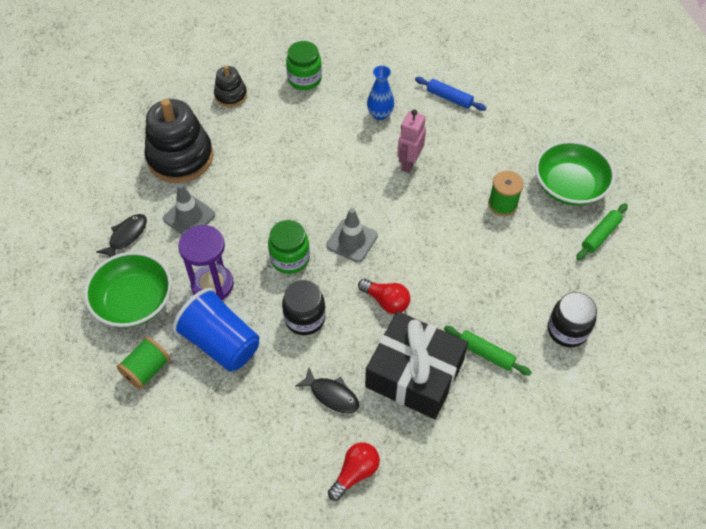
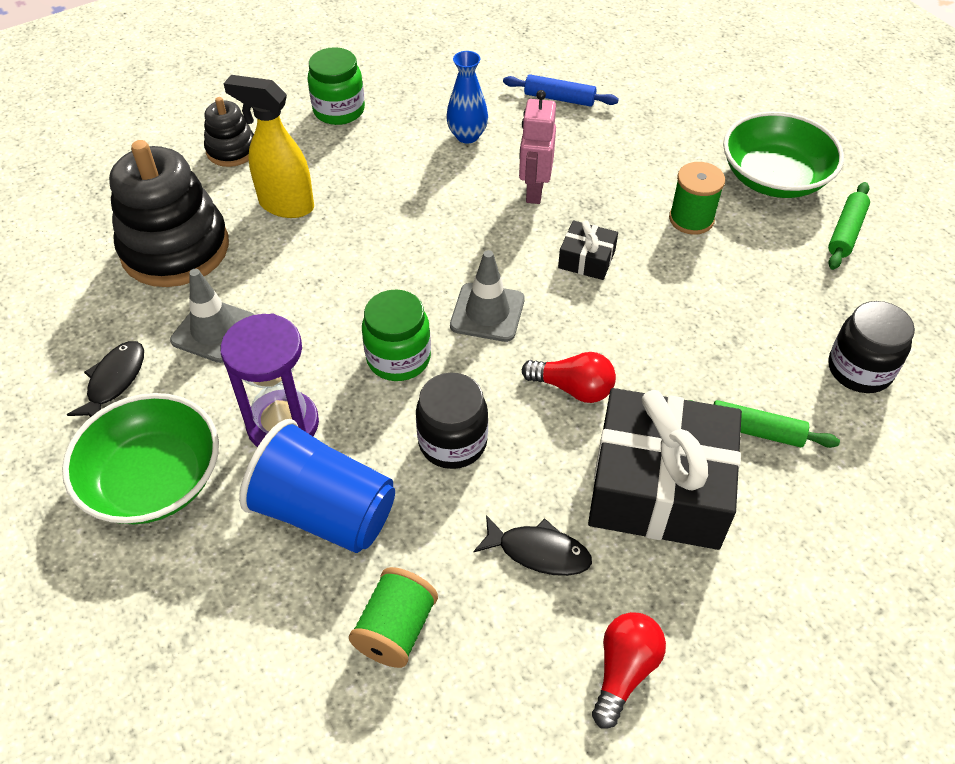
camera: 15 degrees left, 5 degrees down
green spool [116,337,170,390] -> green spool moved to [349,567,438,668]
none -> yellow spray bottle [223,75,314,218]
none -> black gift [558,220,618,280]

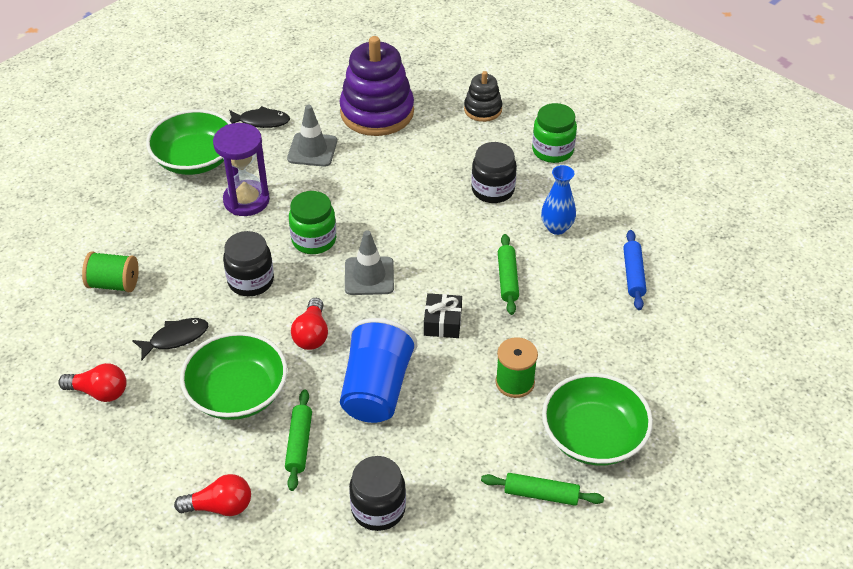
camera: 75 degrees right, 5 degrees down
black stacking toy [109,140,229,287] -> purple stacking toy [339,36,414,136]
yellow spray bottle [223,75,314,218] -> none
blue cup [239,419,395,553] -> blue cup moved to [340,318,417,423]
black fish [474,515,592,576] -> black fish turned 120 degrees counterclockwise [132,318,208,361]
pink robot [519,90,556,204] -> green rolling pin [498,234,519,315]
black gift [588,388,742,550] -> green bowl [180,332,287,420]
none -> red light bulb [174,474,251,516]
none -> black jar [471,142,517,203]

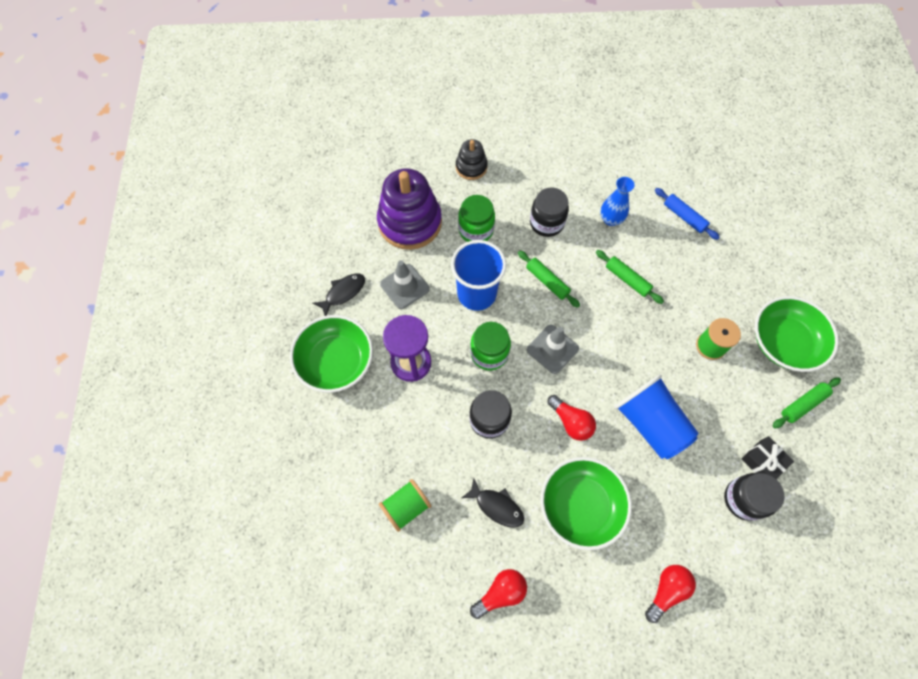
camera: 45 degrees left, 20 degrees up
black fish [132,318,208,361] -> black fish turned 105 degrees clockwise [462,478,524,528]
green rolling pin [285,389,312,491] -> green rolling pin moved to [518,250,580,308]
black gift [424,293,462,338] -> black gift moved to [741,436,794,479]
green jar [532,103,577,163] -> green jar moved to [458,195,495,242]
none -> blue cup [451,240,507,311]

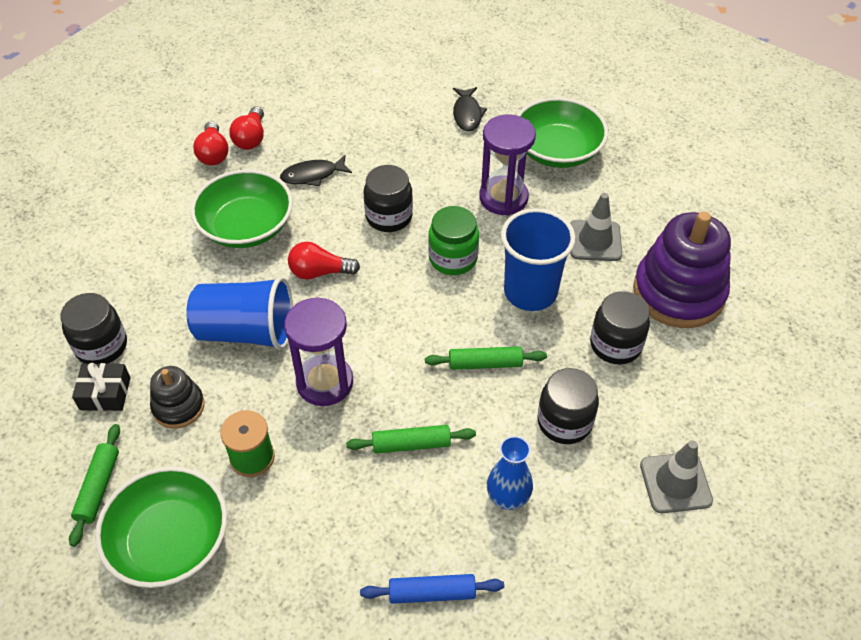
camera: 130 degrees right, 15 degrees down
black fish [313,273,365,316] -> black fish moved to [453,87,487,132]
green spool [379,479,431,532] -> none
black stacking toy [456,139,488,180] -> black stacking toy moved to [150,366,205,429]
green jar [458,195,495,242] -> black jar [590,291,650,364]
grey traffic cone [527,325,579,374] -> grey traffic cone moved to [640,440,713,513]
red light bulb [645,565,696,623] -> red light bulb moved to [193,121,228,165]
none -> purple hourglass [284,297,353,406]

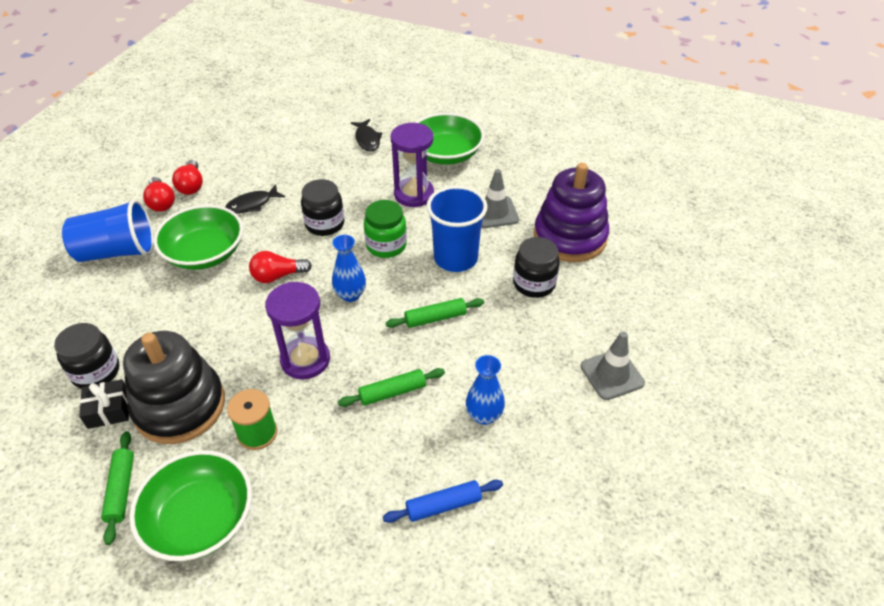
camera: 15 degrees left, 5 degrees down
black stacking toy [150,366,205,429] -> black stacking toy [123,331,225,444], size x1.93
blue cup [186,276,293,350] -> blue cup moved to [62,199,154,262]
black jar [537,368,599,444] -> none
none -> blue vase [332,235,366,302]

